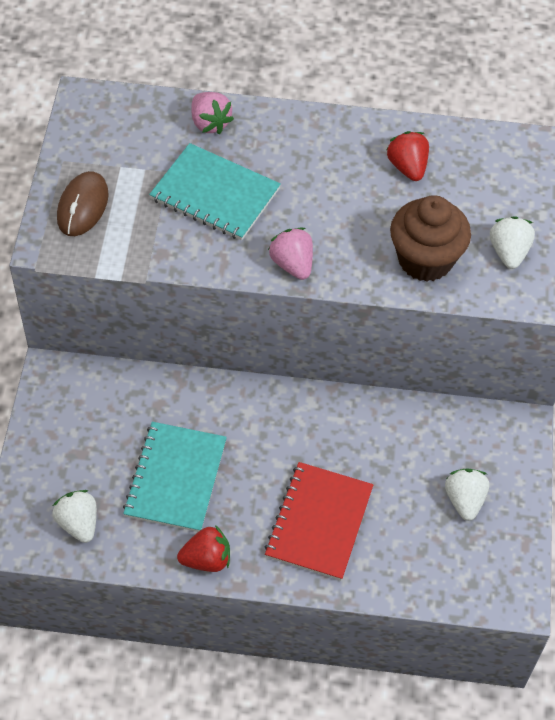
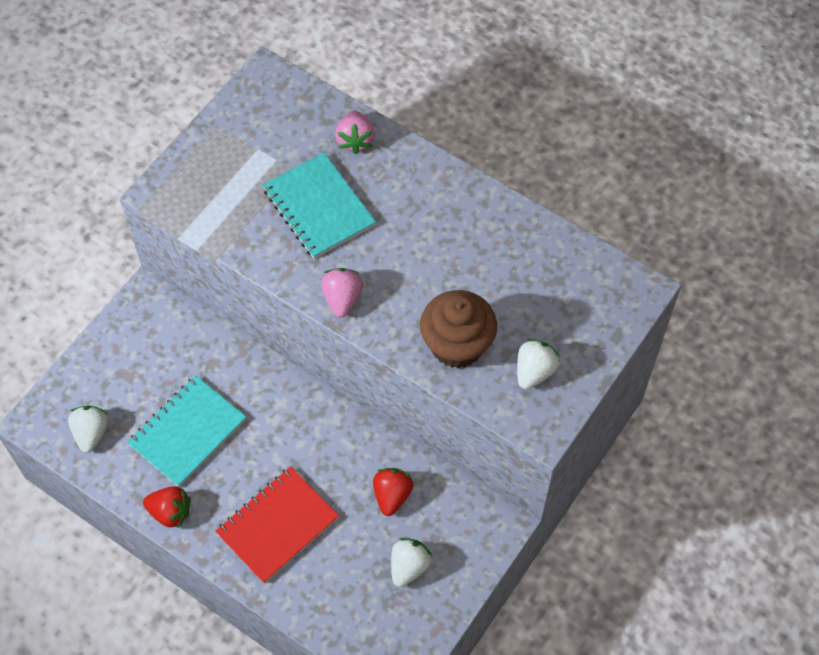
camera: 30 degrees right, 5 degrees up
brown mouse [57,171,109,236] -> none
red strawberry [387,131,429,181] -> red strawberry moved to [373,468,413,516]

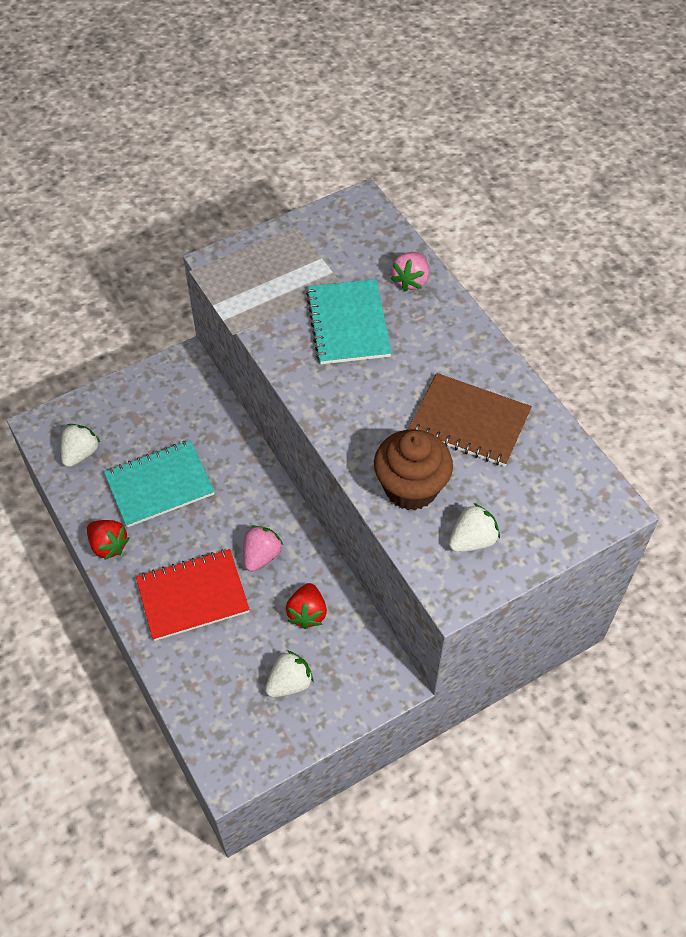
camera: 25 degrees right, 5 degrees down
pink strawberry [321,268,363,318] -> pink strawberry moved to [243,525,283,572]
red strawberry [373,468,413,516] -> red strawberry turned 150 degrees clockwise [286,583,327,629]
none -> brown notebook [409,373,532,466]

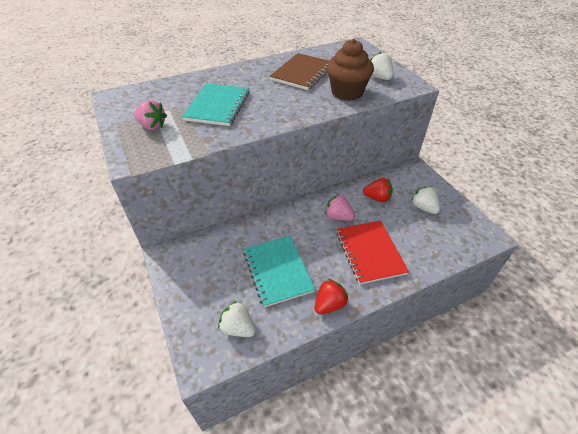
camera: 85 degrees left, 10 degrees down
turquoise notebook [306,279,392,364] -> turquoise notebook turned 75 degrees counterclockwise [182,83,250,126]
pink strawberry [391,252,429,291] -> pink strawberry moved to [134,100,167,130]

